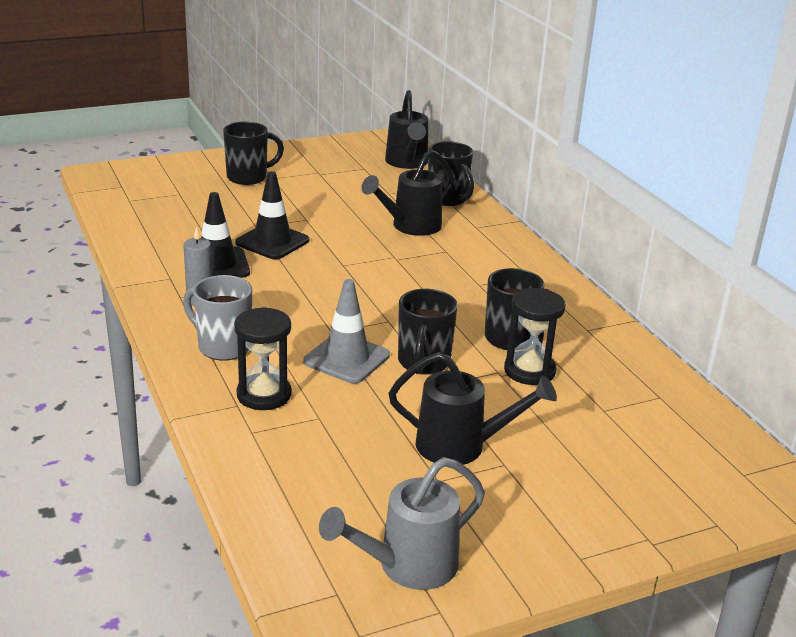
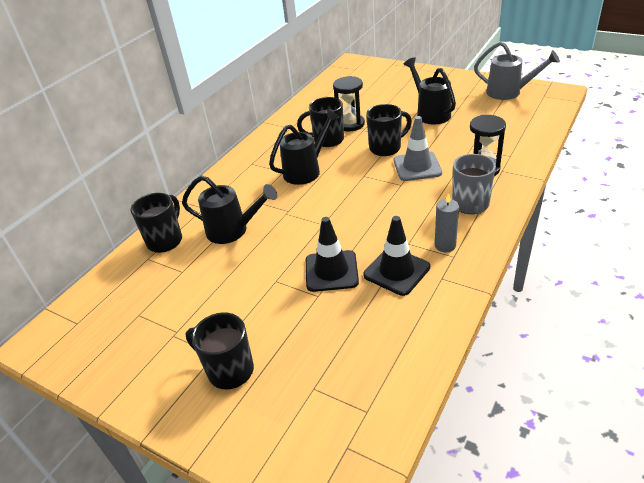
camera: 120 degrees left, 10 degrees up
black watering can [385,90,428,169] -> black watering can moved to [269,109,340,185]

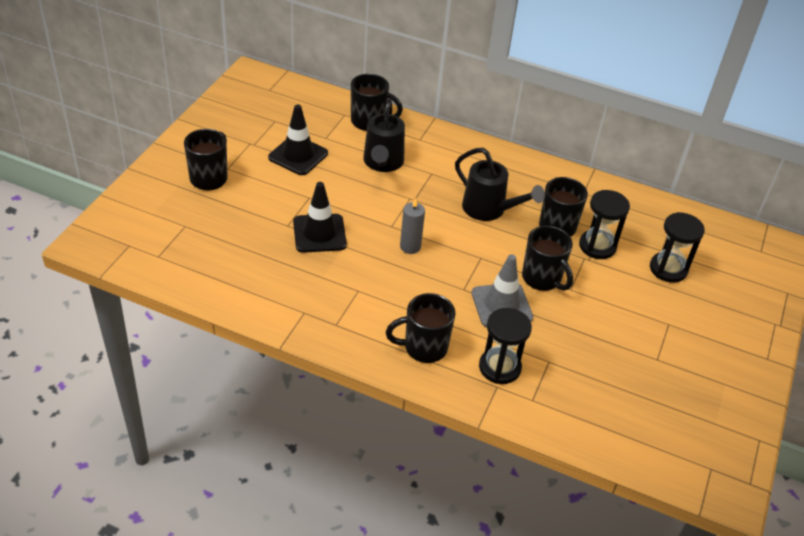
camera: 75 degrees right, 5 degrees up
black traffic cone [363,216,430,296] -> black traffic cone moved to [268,105,328,175]
black watering can [404,57,456,124] -> none
grey candle [435,193,459,252] -> grey candle moved to [400,198,425,254]
grey mug [452,154,496,214] -> black mug [386,293,456,363]
grey watering can [474,42,560,100] -> none
none -> black hourglass [650,212,705,283]

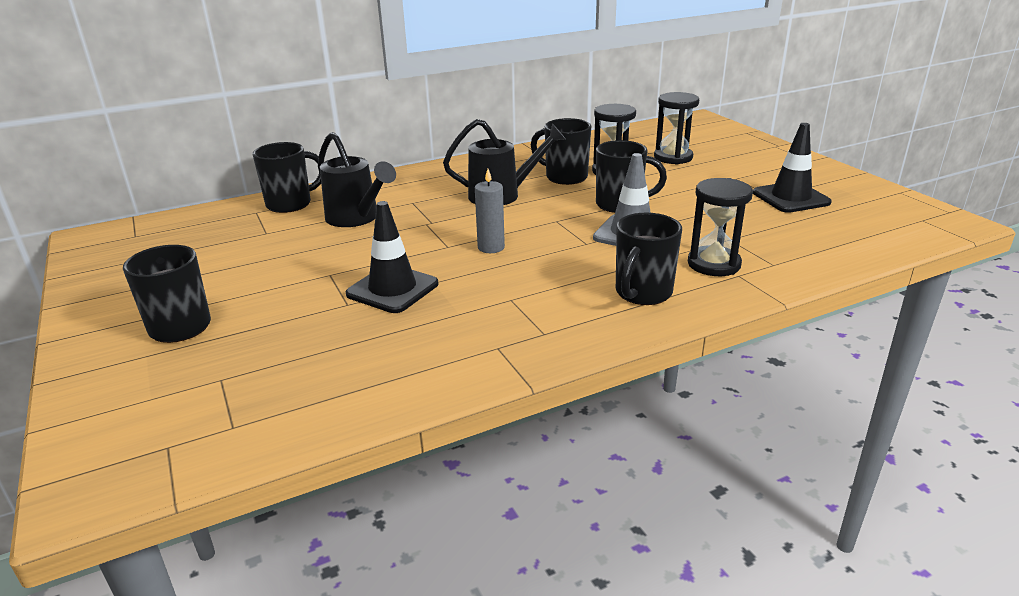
camera: 45 degrees left, 15 degrees down
black traffic cone [268,105,328,175] -> black traffic cone moved to [753,123,832,213]

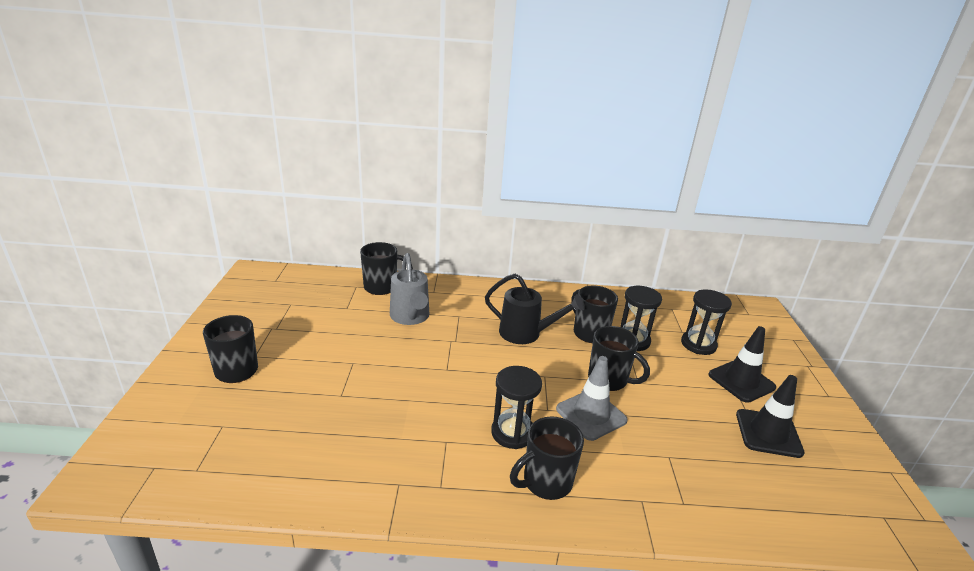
camera: 25 degrees right, 0 degrees up
black watering can [318,132,396,227] -> grey watering can [390,253,429,325]
black traffic cone [346,201,438,313] -> black traffic cone moved to [708,326,776,403]
grey candle [475,169,505,253] -> none
black hourglass [688,178,753,276] -> black hourglass moved to [491,366,542,449]

